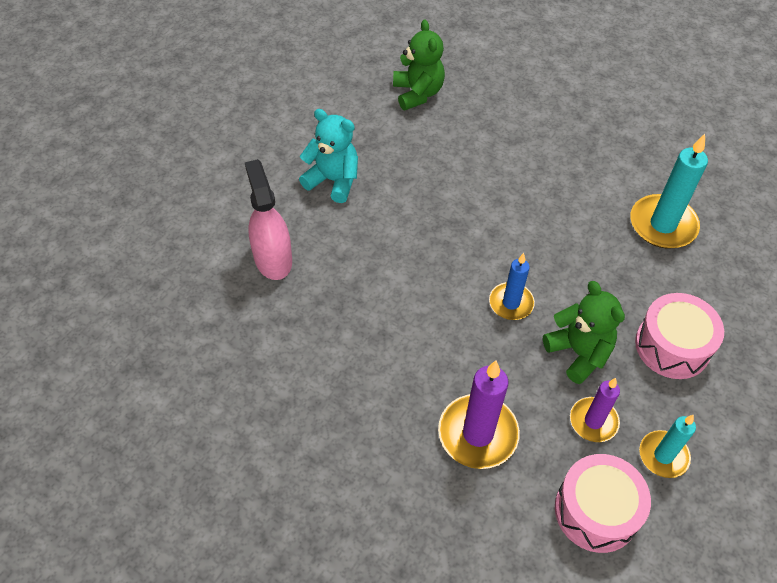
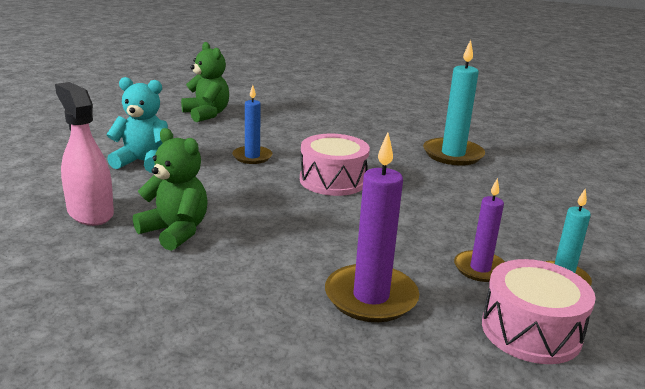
camera: 20 degrees left, 30 degrees down
blue candle [489,253,535,320] -> blue candle moved to [232,85,272,164]
green teddy bear [543,281,625,384] -> green teddy bear moved to [133,128,207,251]
pink drum [635,293,724,379] -> pink drum moved to [300,134,370,196]

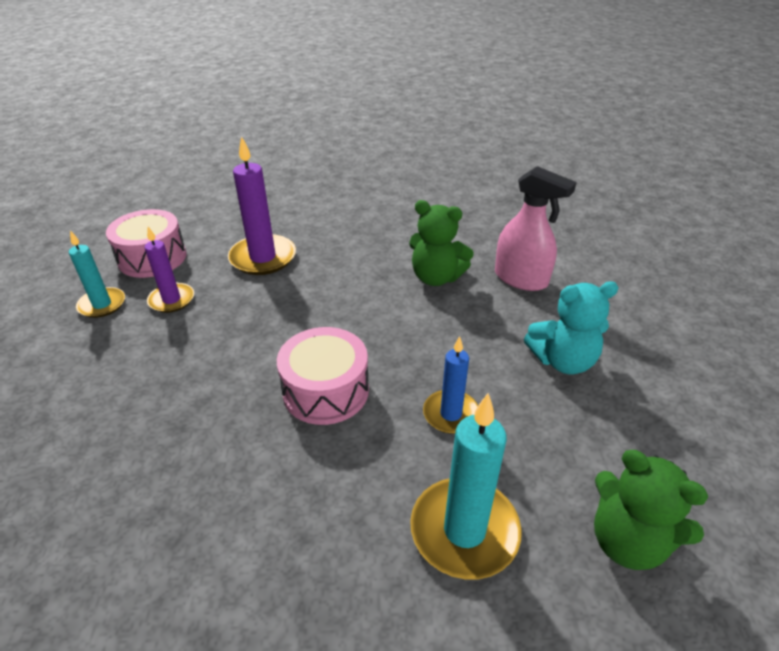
camera: 165 degrees right, 15 degrees up
turquoise candle [423,40,485,166] -> turquoise candle moved to [410,393,522,580]

